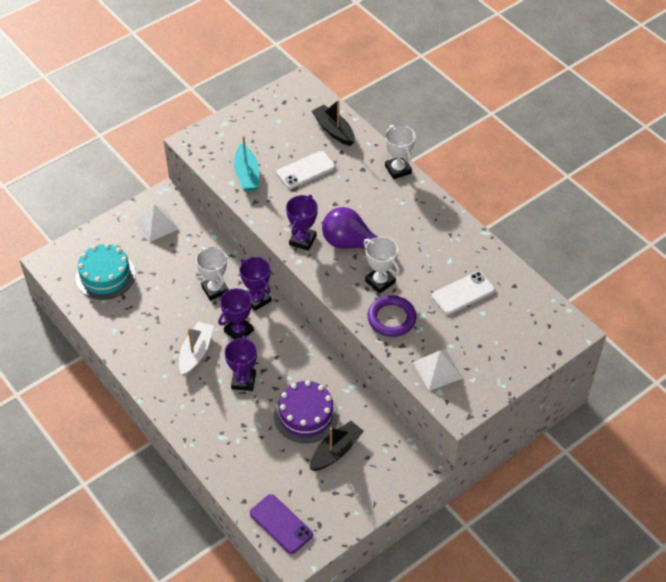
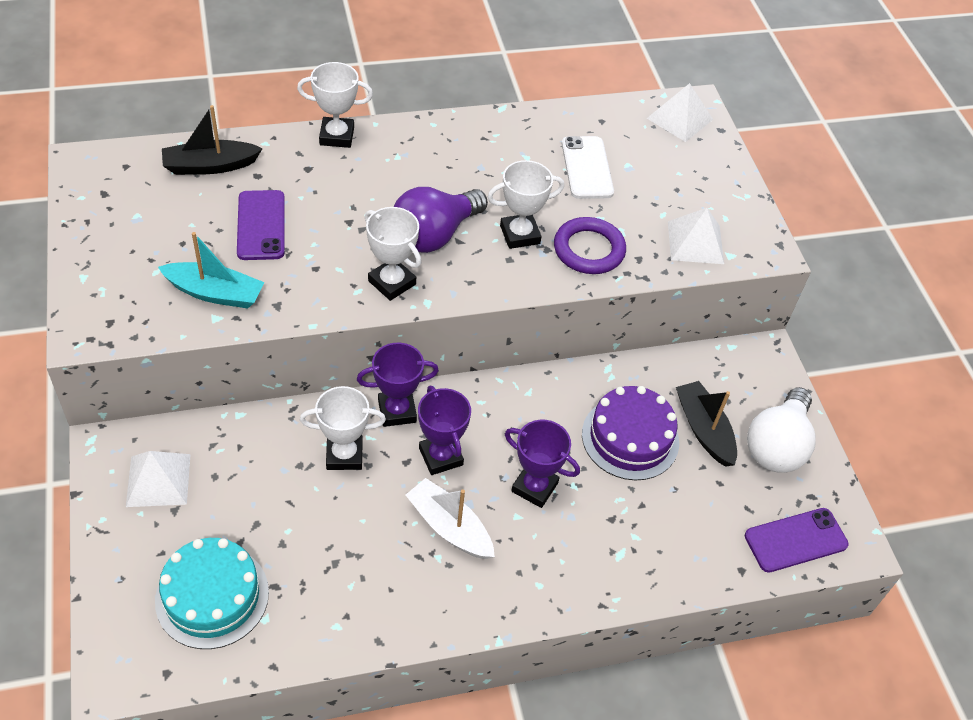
camera: 70 degrees left, 0 degrees up
white phone [277,151,335,189] -> purple phone [237,190,285,260]
purple trophy [286,195,318,251] -> white trophy [365,207,421,301]
none -> white pyramid [647,83,713,142]
none -> white light bulb [747,387,816,473]

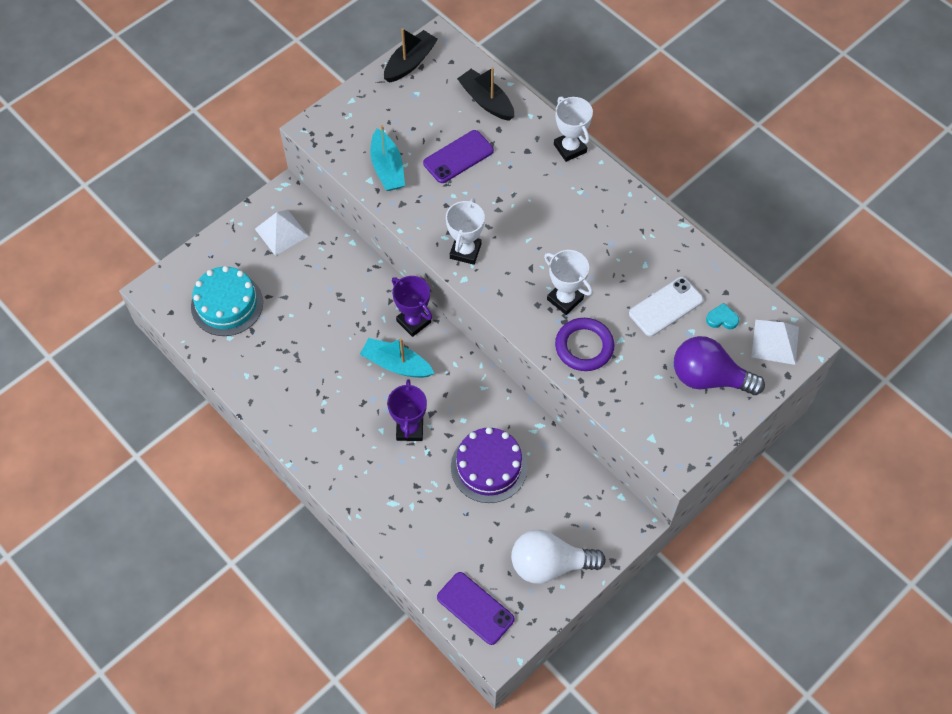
camera: 65 degrees right, 10 degrees up
white trophy [300,386,386,470] -> none
purple light bulb [394,187,488,253] -> purple light bulb moved to [674,336,765,395]
white boat [406,478,495,559] -> none
purple trophy [418,386,471,475] -> turquoise boat [360,338,435,378]
white pyramid [668,208,724,264] -> none
black boat [676,381,737,467] -> black boat moved to [384,28,438,83]
none -> turquoise heart [706,303,739,329]

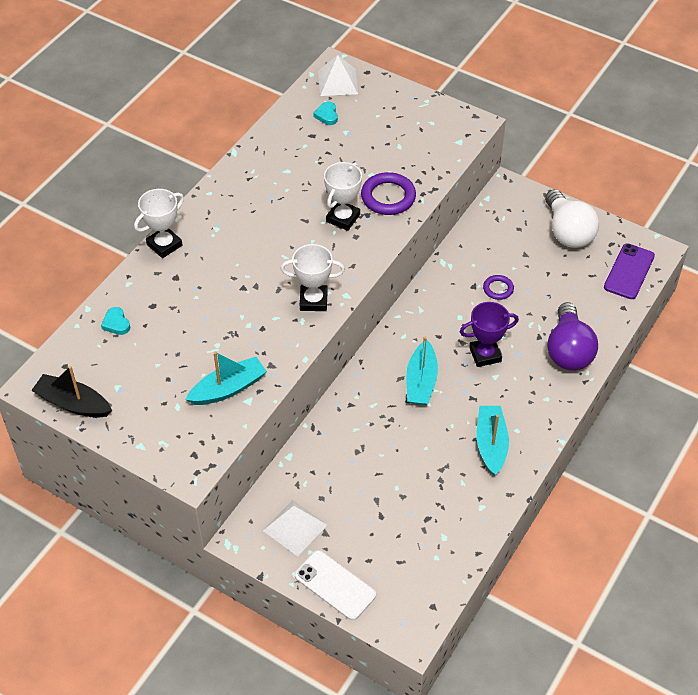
camera: 105 degrees left, 10 degrees down
turquoise cake [191,266,263,336] -> none
purple trophy [392,276,432,337] -> none
purple phone [423,130,494,183] -> none
purple cake [451,427,528,503] -> purple ring [483,275,514,300]
black boat [457,67,514,121] -> turquoise heart [101,307,130,335]
white phone [629,277,703,337] -> white phone moved to [295,550,376,620]
purple light bulb [674,336,765,395] -> purple light bulb moved to [547,302,598,371]
none -> turquoise boat [476,406,509,475]

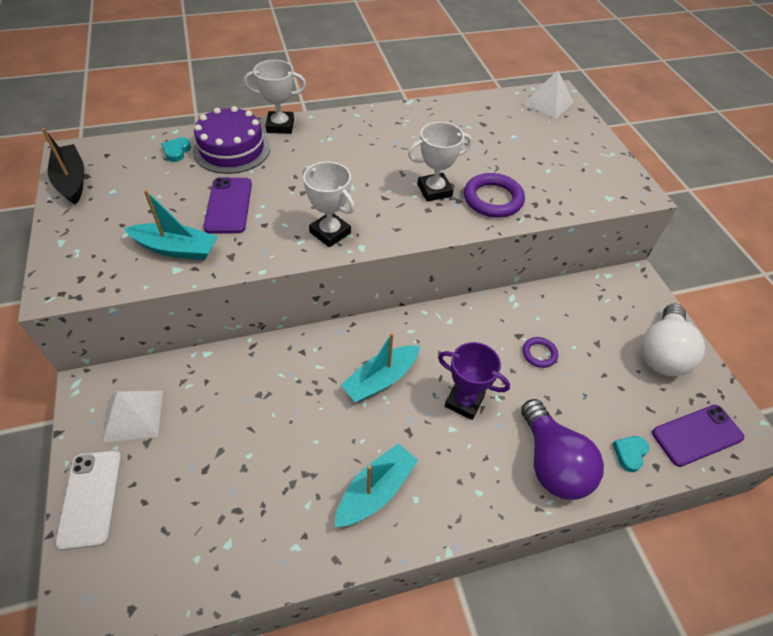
camera: 40 degrees right, 0 degrees up
turquoise heart [313,102,338,125] -> turquoise heart moved to [613,436,649,472]
purple light bulb [547,302,598,371] -> purple light bulb turned 60 degrees counterclockwise [521,399,604,500]
none -> purple cake [193,106,270,174]
none -> purple phone [203,177,252,234]

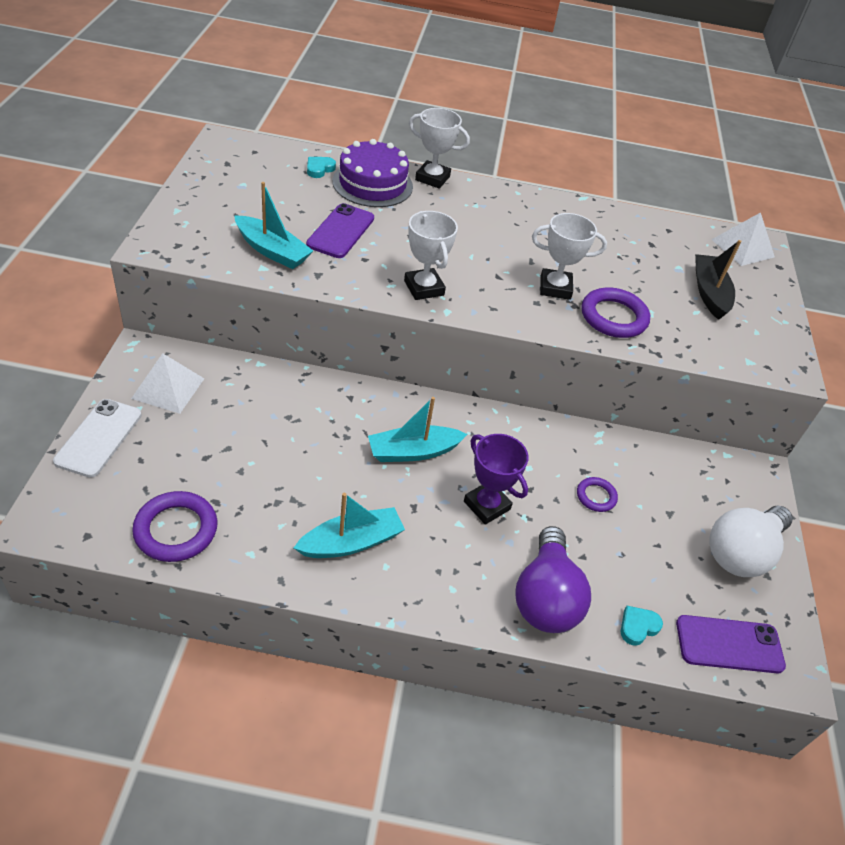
camera: 20 degrees right, 5 degrees down
black boat [42,128,84,205] -> black boat moved to [695,240,742,320]
none -> purple ring [132,491,218,562]

